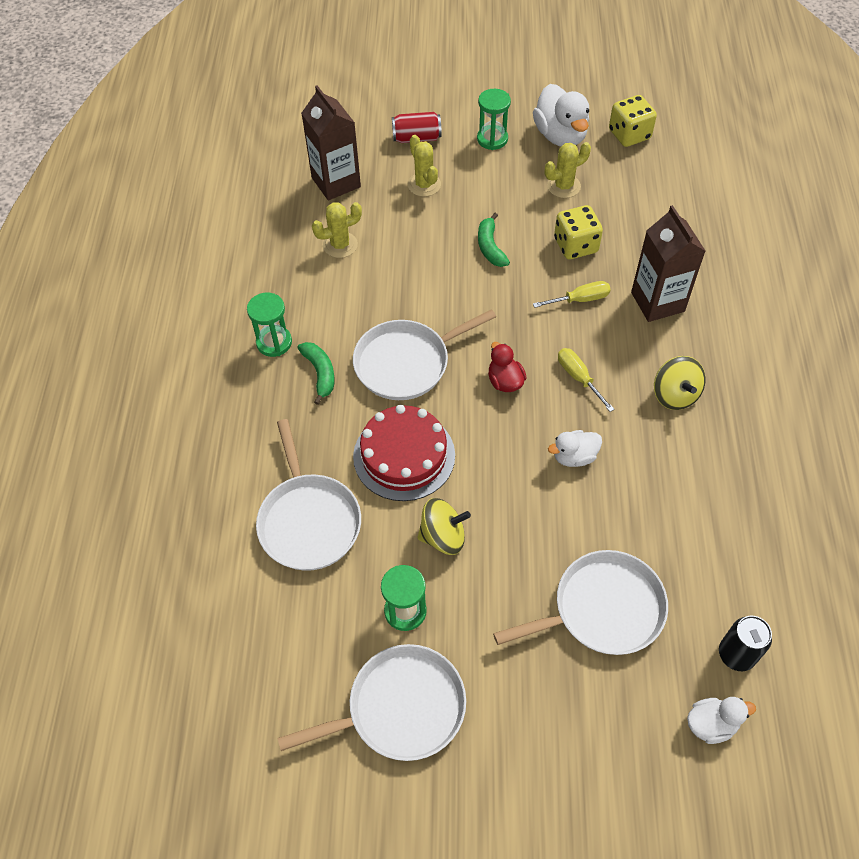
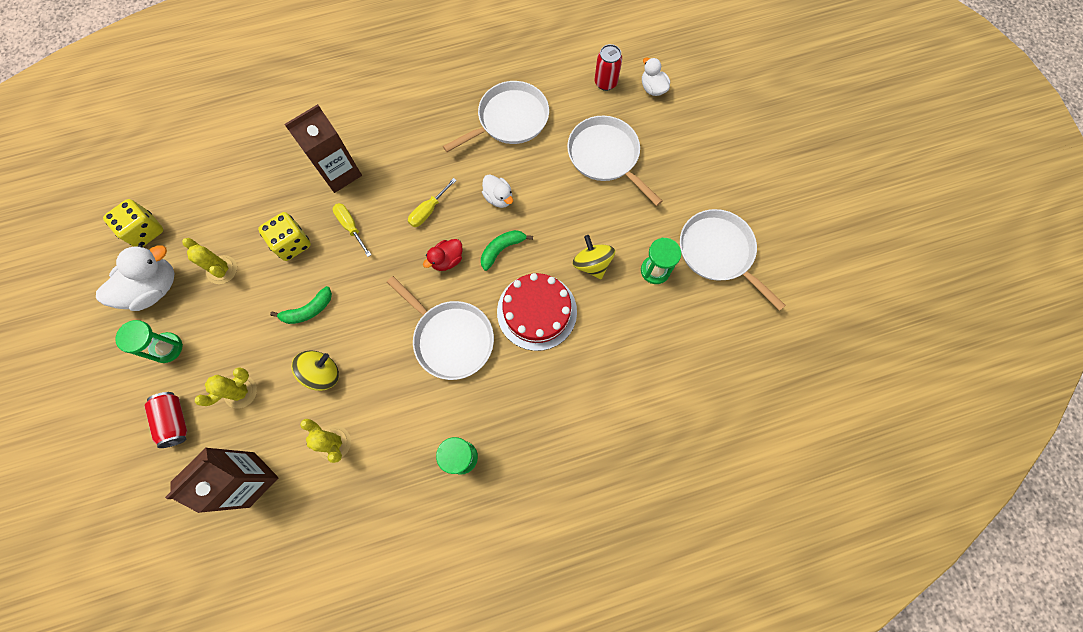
camera: 110 degrees left, 15 degrees up
white pan [256,419,361,571] -> white pan moved to [443,81,549,152]
green banana [298,342,335,405] -> green banana moved to [481,230,533,271]
yellow spinning top [654,356,705,410] -> yellow spinning top moved to [292,350,339,391]
black can [719,616,772,671] -> red can [595,44,622,91]

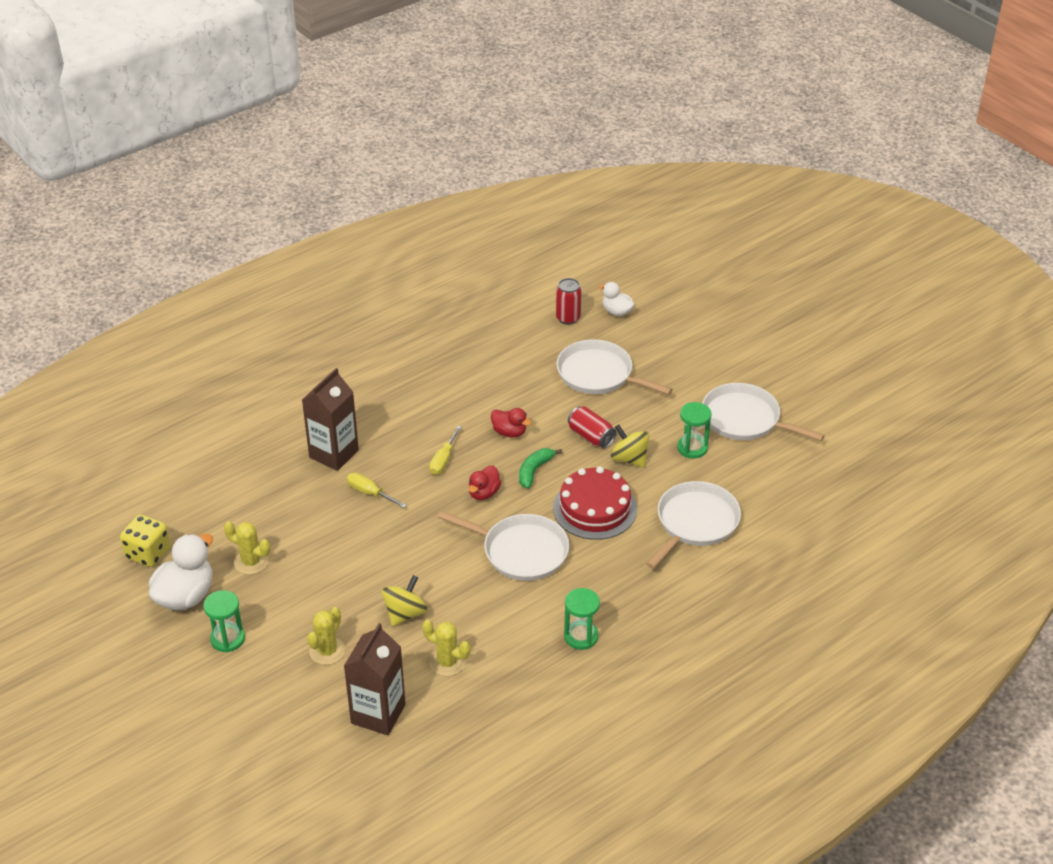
camera: 20 degrees left, 30 degrees down
red can [144,392,187,448] -> red can moved to [568,406,616,449]
yellow dice [258,212,311,261] -> none
green banana [270,286,332,324] -> none
white pan [443,81,549,152] -> white pan moved to [646,481,741,569]
white duck [482,174,513,208] -> red duck [491,408,531,438]

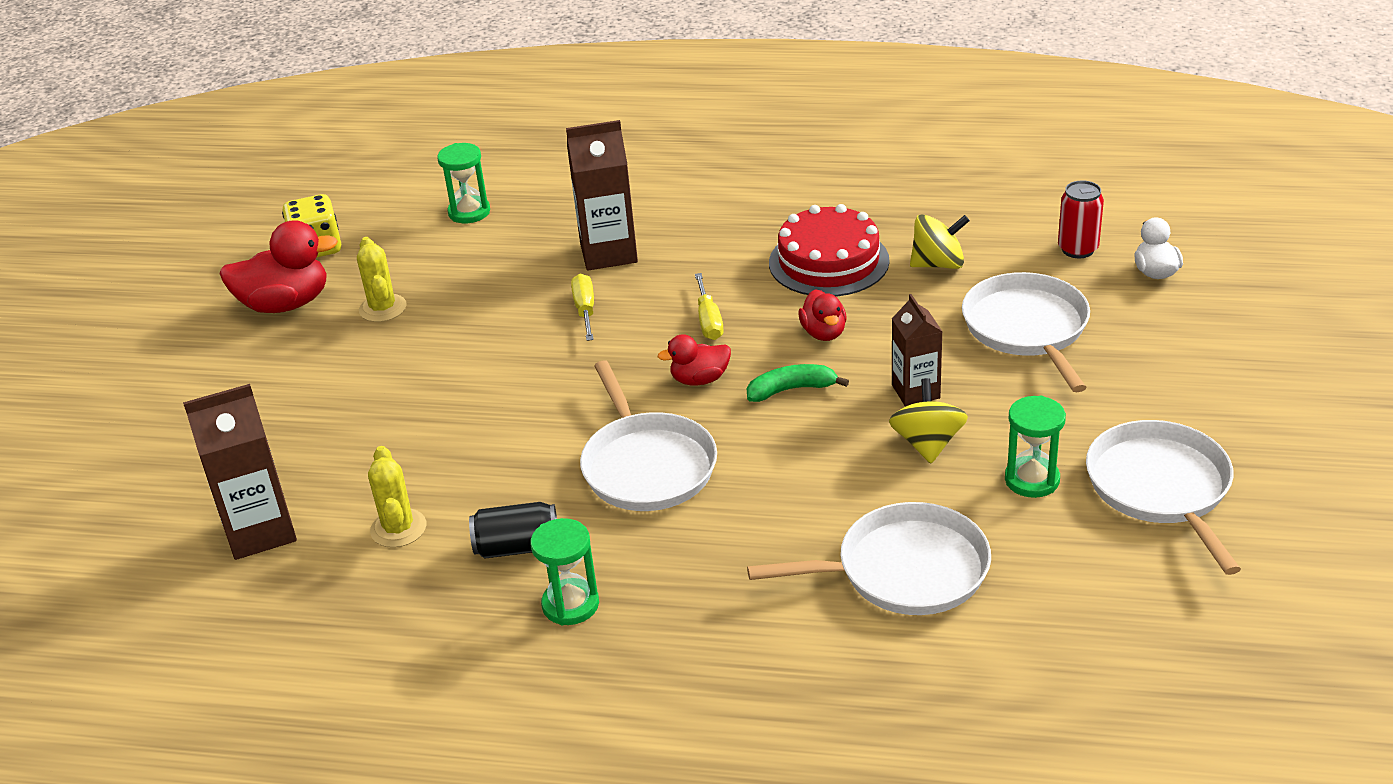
camera: 50 degrees right, 5 degrees down
white duck [149,534,213,611] -> red duck [219,220,338,313]
green hourglass [203,590,245,652] -> green hourglass moved to [437,143,490,223]
yellow cactus [307,607,346,665] -> none
yellow spinning top [382,575,427,626] -> yellow spinning top moved to [910,214,970,269]
yellow screwdriver [429,425,462,475] -> yellow screwdriver turned 75 degrees counterclockwise [695,273,724,340]
red cake [553,467,637,540] -> red cake moved to [769,204,890,297]
red can [568,406,616,449] -> brown carton [892,294,943,406]
none -> black can [469,502,557,559]

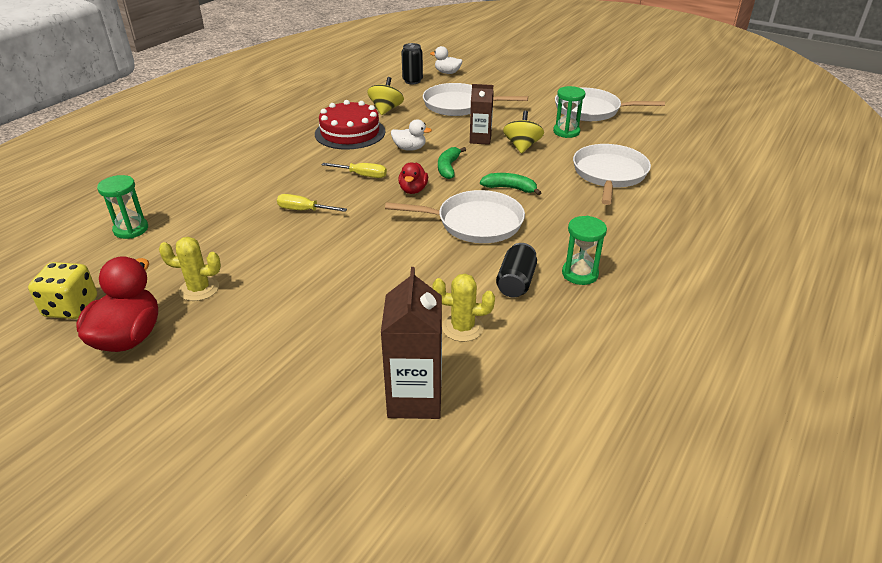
camera: 70 degrees left, 0 degrees up
brown carton [566,120,638,270] -> none
red duck [799,289,846,341] -> white duck [391,119,432,151]
yellow spinning top [889,378,968,463] -> yellow spinning top turned 75 degrees clockwise [503,111,544,154]
red can [1058,180,1104,258] -> black can [401,43,423,84]
none -> green banana [480,173,542,195]

